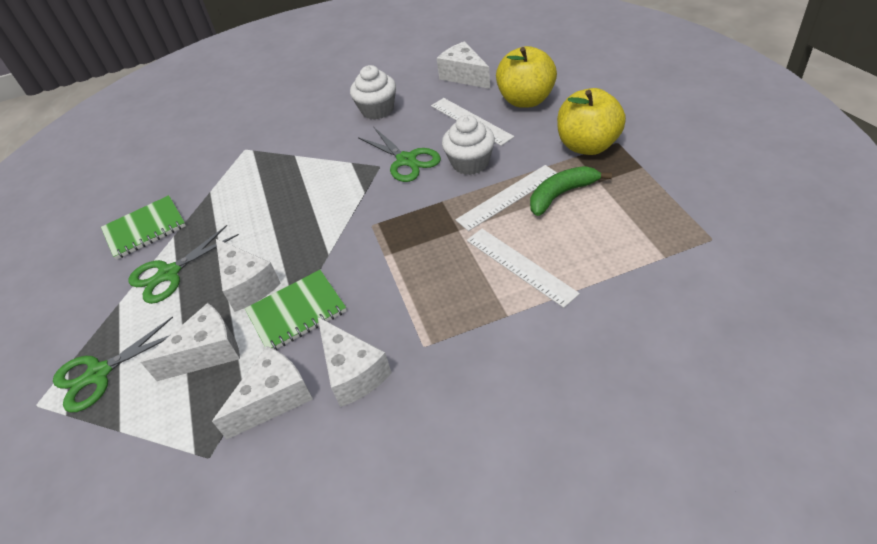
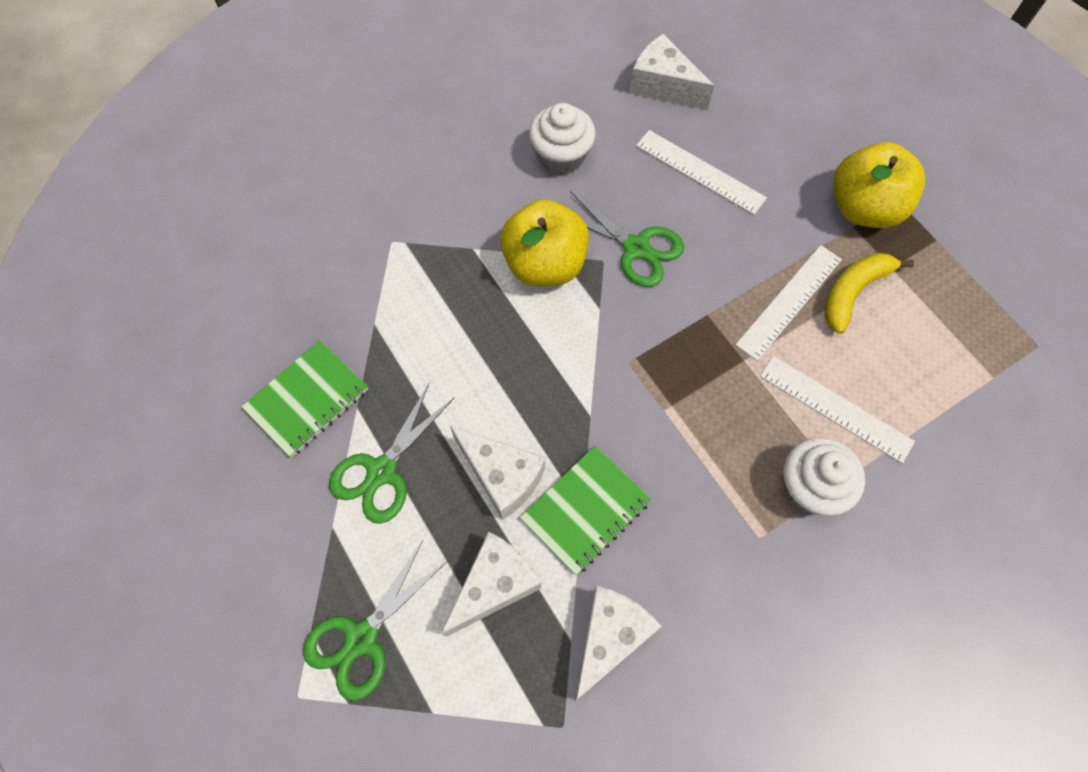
camera: 20 degrees left, 20 degrees up
white cheese [318,317,392,407] -> none
white cupcake [442,115,495,175] -> white cupcake moved to [783,437,865,516]
yellow apple [496,46,557,108] -> yellow apple moved to [500,199,589,287]
green banana [530,166,612,216] -> yellow banana [824,253,914,334]

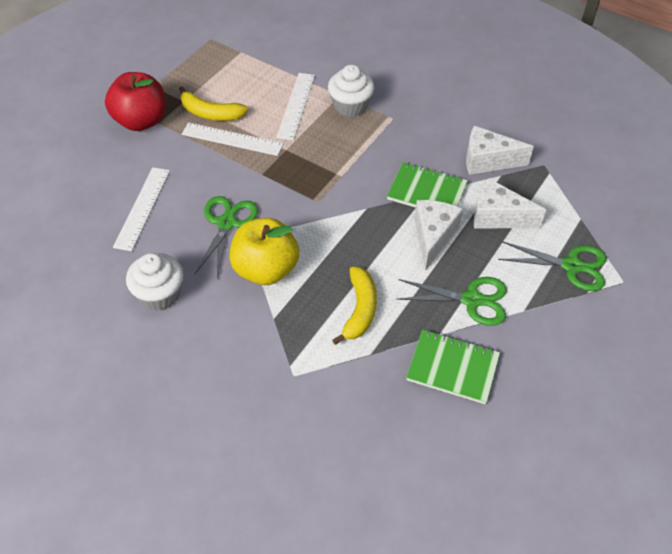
camera: 115 degrees left, 15 degrees down
white cheese [630,34,714,110] -> none
yellow apple [833,142,925,228] -> red apple [105,72,166,131]
none -> yellow banana [332,267,377,345]

